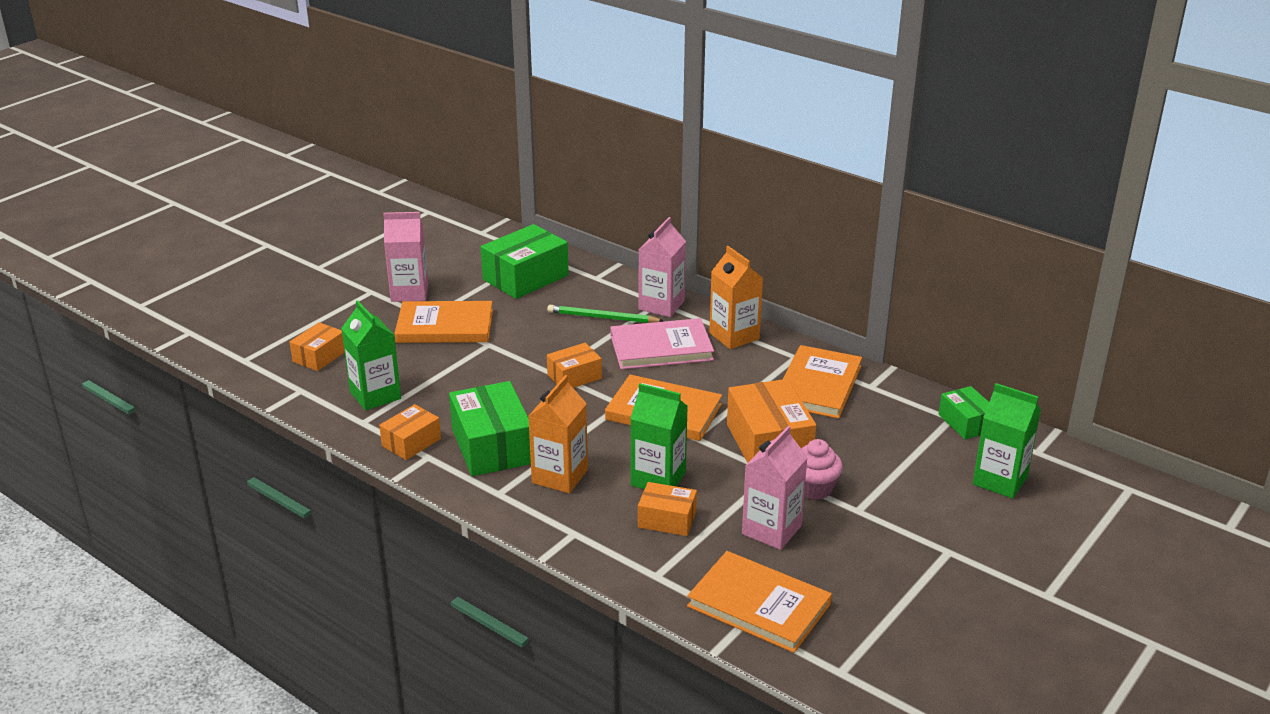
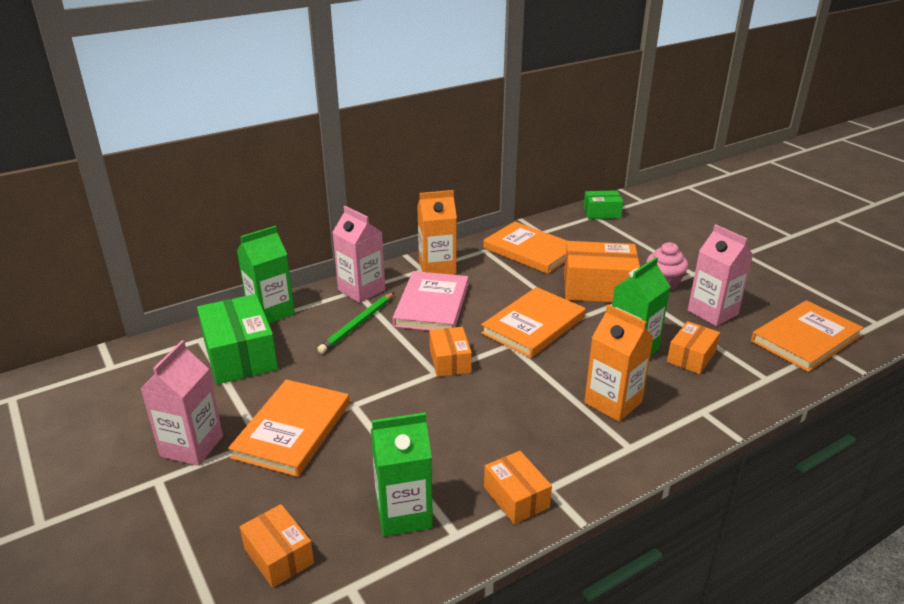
camera: 70 degrees left, 0 degrees up
green box [449,381,531,476] -> none
green carton [973,383,1041,499] -> green carton moved to [237,226,295,324]

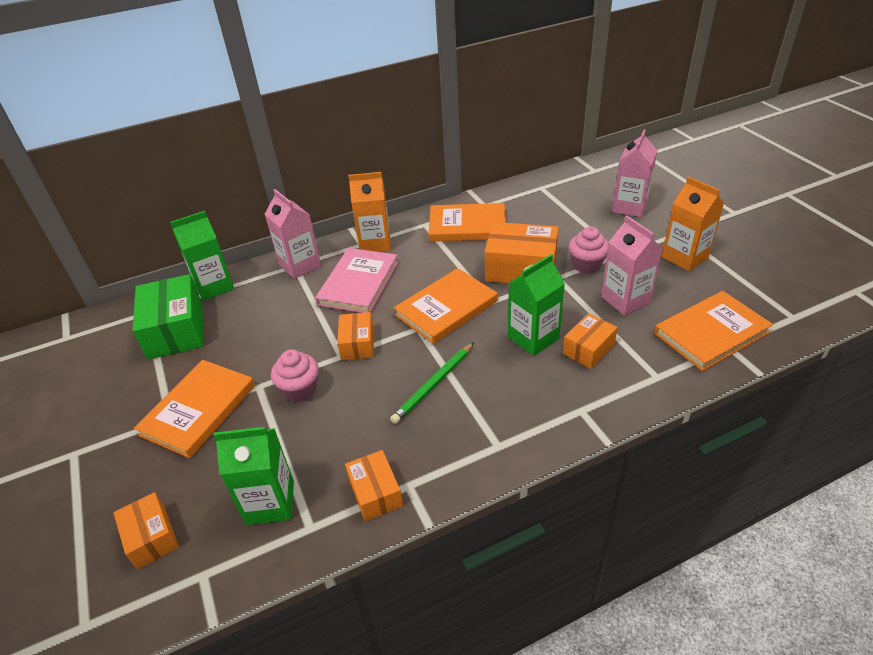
camera: 10 degrees right, 10 degrees up
pink carton [141,340,223,466] -> pink carton moved to [612,130,657,217]
green pencil [318,292,394,353] -> green pencil moved to [390,342,474,424]
orange book [483,222,567,274] -> orange book turned 45 degrees counterclockwise [428,203,506,241]
green box [583,190,623,219] -> none
orange carton [584,305,654,422] -> orange carton moved to [662,177,724,271]
none -> pink cupcake [271,349,319,402]

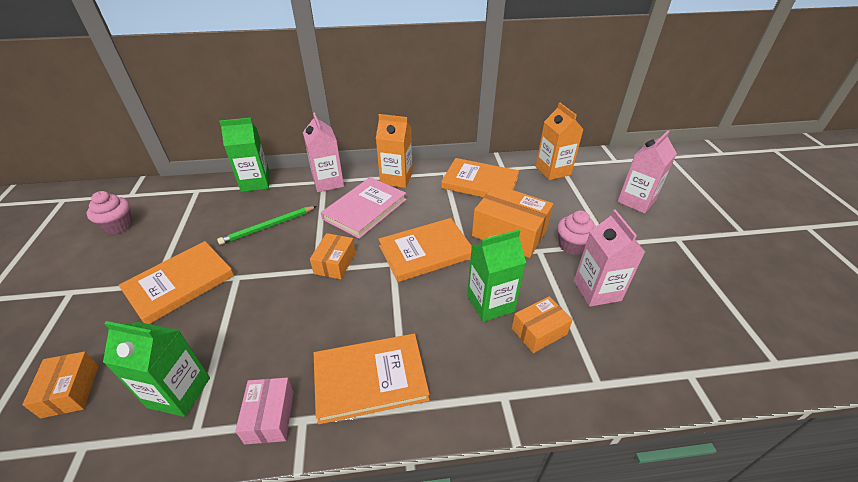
camera: 15 degrees right, 0 degrees up
green box [132,274,204,360] -> none
pink cupcake [271,349,319,402] -> pink cupcake moved to [86,191,133,234]
orange box [345,450,403,521] -> pink box [235,378,294,444]
green pencil [390,342,474,424] -> green pencil moved to [217,206,317,245]
orange book [654,291,773,371] -> orange book moved to [314,334,429,424]
orange carton [662,177,724,271] -> orange carton moved to [536,103,584,180]

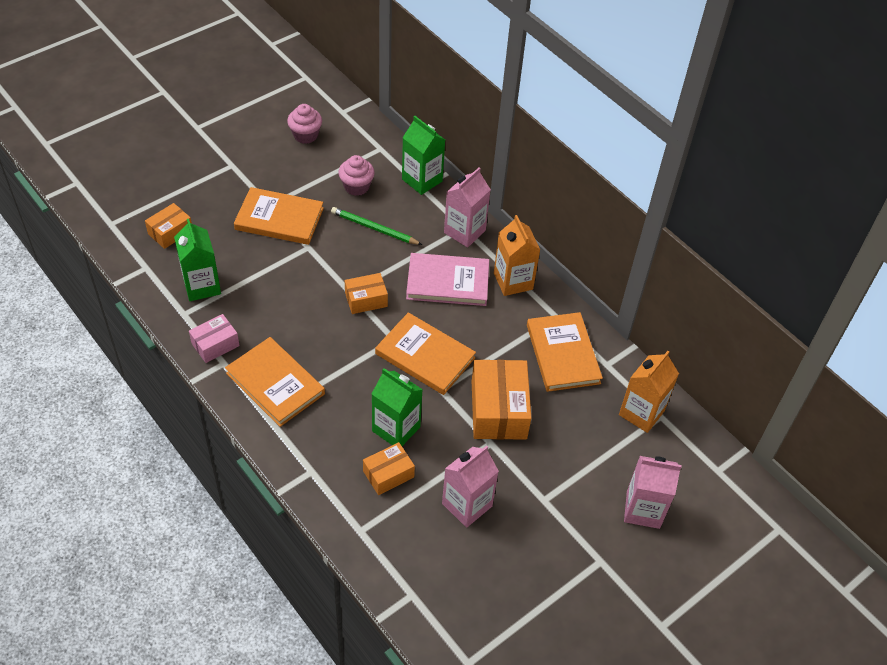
camera: 55 degrees right, 10 degrees up
orange box [512,296,573,353] -> orange box turned 60 degrees counterclockwise [363,442,415,495]
pink cupcake [557,210,596,255] -> pink cupcake moved to [338,155,375,196]

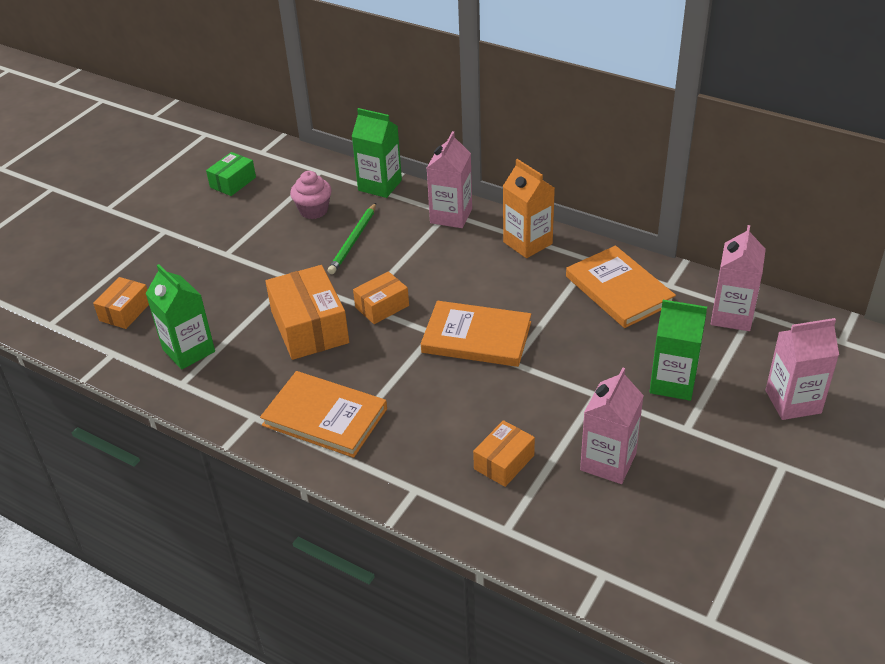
camera: 15 degrees left, 10 degrees down
pink box [189,314,240,363] -> none
orange book [234,187,324,245] -> none
pink cupcake [287,104,322,144] -> green box [206,152,256,196]
green pencil [331,207,422,245] -> green pencil turned 75 degrees counterclockwise [328,203,376,274]
green carton [372,368,423,446] -> green carton moved to [650,300,707,401]
pink book [406,253,489,306] -> none
orange box [472,360,531,440] -> orange box moved to [265,265,349,360]
orange carton [619,351,679,433] -> pink carton [711,225,766,331]

